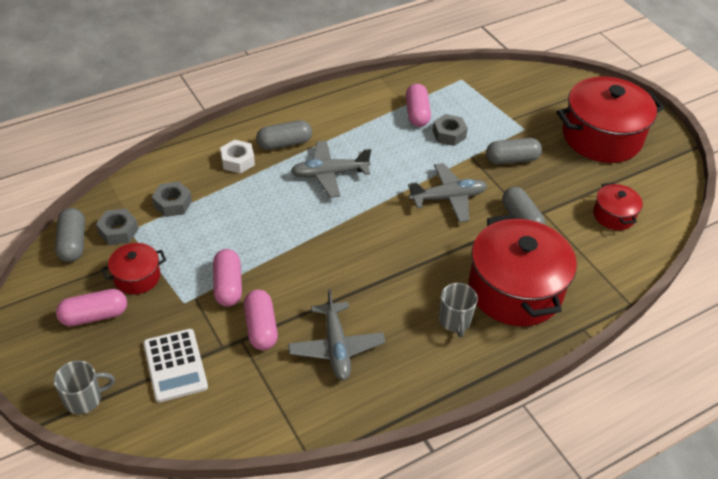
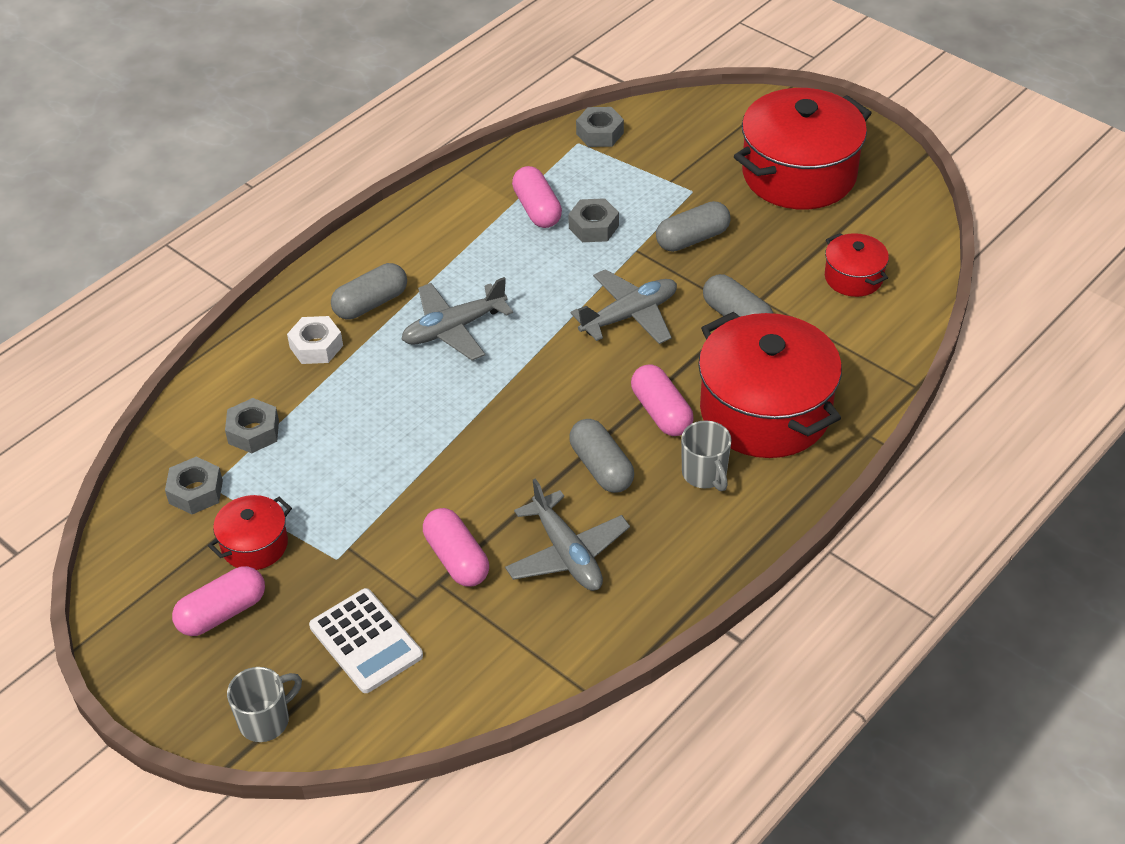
camera: 15 degrees left, 0 degrees up
grey capsule [55,208,85,262] -> grey capsule moved to [569,419,634,493]
pink capsule [213,249,242,307] -> pink capsule moved to [631,365,694,436]
none -> grey nut [576,107,624,147]

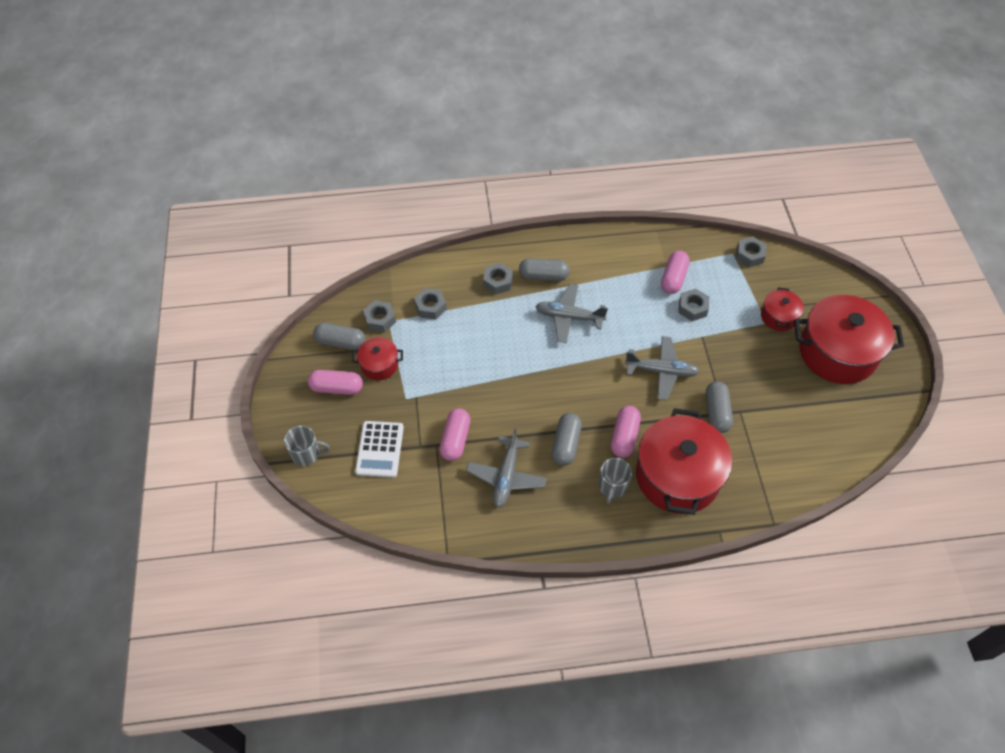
camera: 40 degrees right, 10 degrees up
white nut [287,316,343,364] -> grey nut [483,263,513,295]
grey capsule [656,201,731,252] -> grey capsule moved to [313,323,366,350]
red pot [825,233,889,297] -> red pot moved to [761,287,804,331]

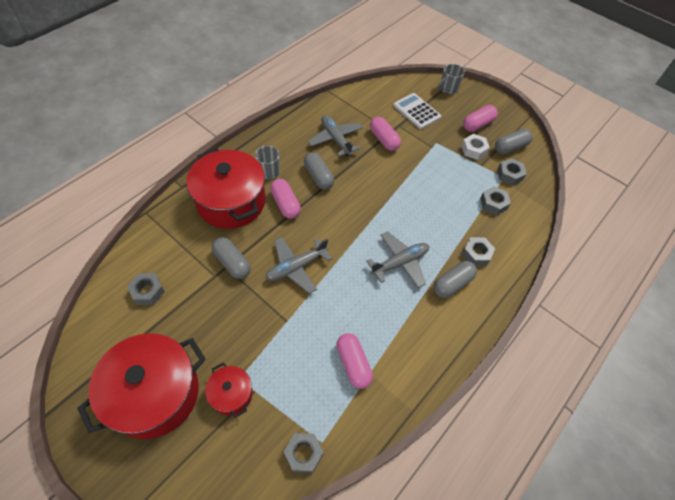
camera: 135 degrees right, 0 degrees up
red pot [352,337,403,380] -> white nut [461,134,490,160]
grey nut [678,289,709,321] -> grey nut moved to [127,273,165,305]

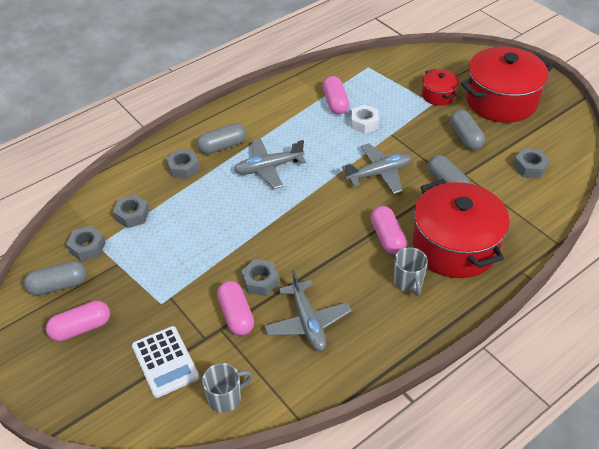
camera: 165 degrees left, 10 degrees down
grey nut [283,433,324,473] -> grey nut moved to [241,259,279,296]
grey capsule [304,152,334,190] -> grey capsule moved to [450,110,485,150]
grey mug [438,64,465,94] -> grey mug moved to [202,363,253,413]
white nut [461,134,490,160] -> white nut moved to [351,104,379,134]

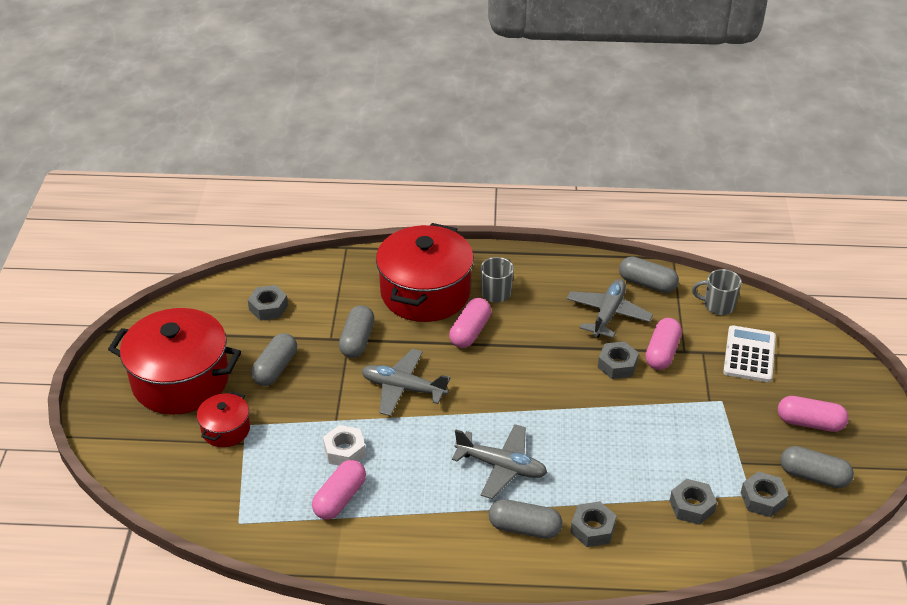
camera: 140 degrees left, 5 degrees down
none -> grey capsule [619,256,679,293]

